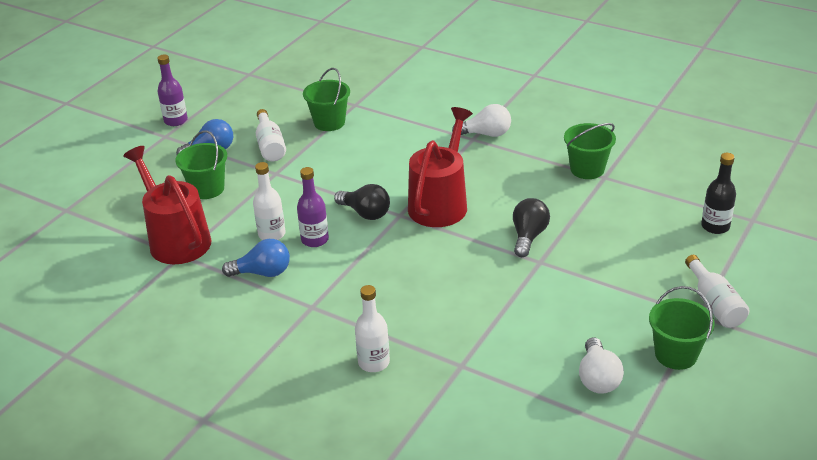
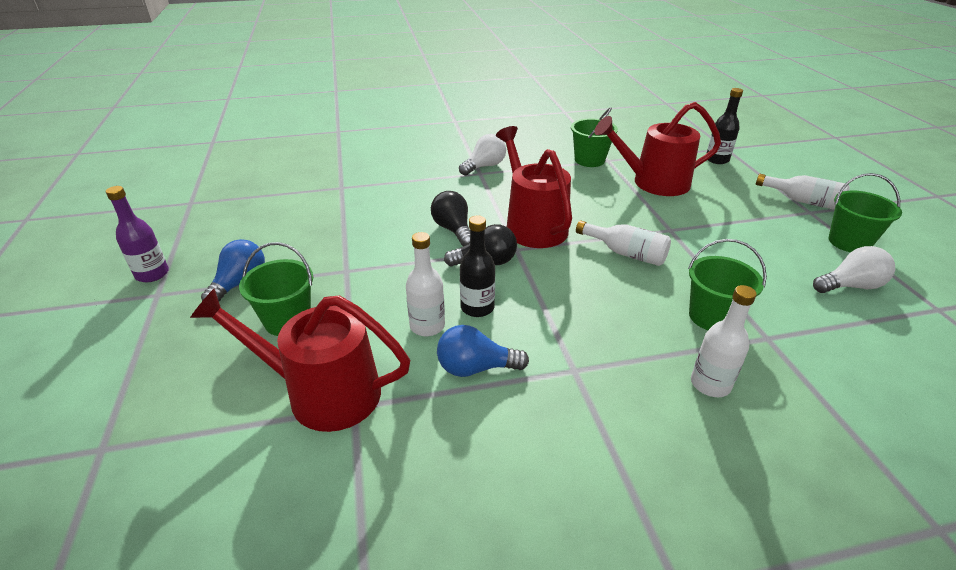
camera: 45 degrees left, 0 degrees up
blue light bulb [222,239,290,277] -> blue light bulb turned 135 degrees counterclockwise [437,325,529,377]
white bottle [256,109,286,161] -> white bottle moved to [576,220,671,266]
purple bottle [297,167,329,247] -> black bottle [460,216,495,317]
green bucket [303,68,350,131] -> green bucket moved to [688,239,767,330]
black light bulb [513,198,550,257] -> black light bulb moved to [431,191,470,246]
white light bulb [579,337,624,394] -> white light bulb turned 60 degrees counterclockwise [813,246,895,293]
none -> red watering can [594,102,721,196]

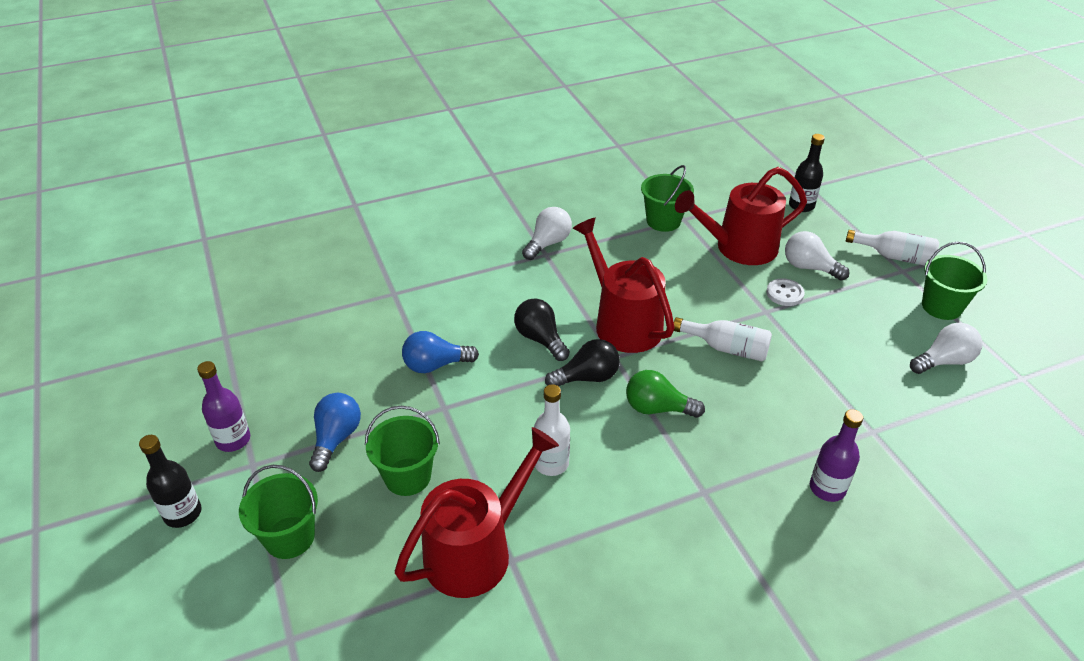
camera: 10 degrees left, 5 degrees up
red watering can [190,288,410,432] -> red watering can turned 135 degrees clockwise [395,427,559,598]
blue light bulb [437,325,529,377] -> blue light bulb moved to [402,331,479,373]
black bottle [460,216,495,317] -> black bottle moved to [139,435,202,528]
green bucket [688,239,767,330] -> green bucket moved to [239,465,318,559]
white bottle [691,285,757,397] -> purple bottle [810,409,863,502]
none -> green light bulb [626,370,705,418]
none -> white button [766,278,805,306]
none -> white light bulb [785,231,849,281]

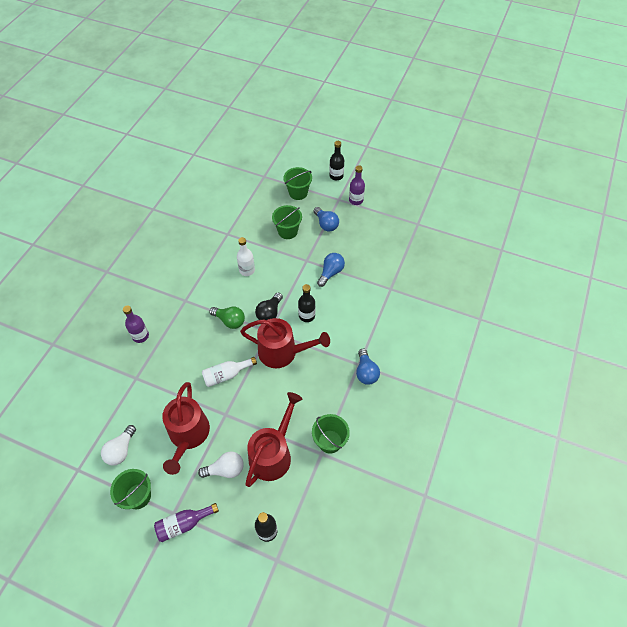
camera: 135 degrees right, 15 degrees up
red watering can [395,427,559,598] -> red watering can moved to [162,382,210,475]
black light bulb [514,299,570,361] -> black bottle [298,284,315,322]
white light bulb [522,207,572,260] -> blue light bulb [356,349,380,385]
green light bulb [626,370,705,418] -> green light bulb turned 60 degrees clockwise [209,307,245,329]
white button [766,278,805,306] -> none
white bottle [846,230,939,266] -> purple bottle [154,503,219,542]

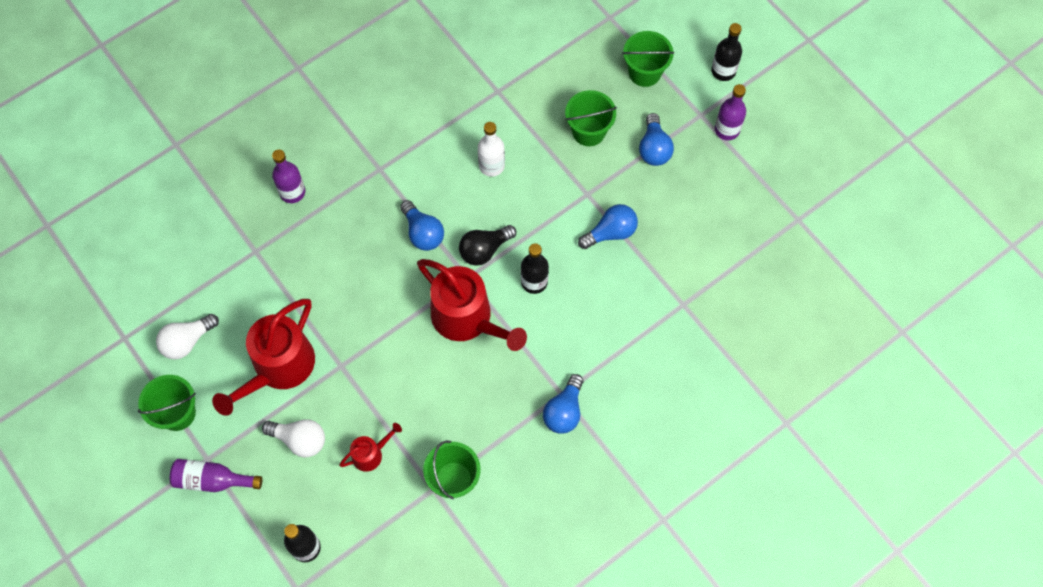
camera: 30 degrees right, 10 degrees up
white bottle [202,357,257,387] -> none
green light bulb [209,307,245,329] -> blue light bulb [400,200,444,251]
red watering can [245,392,302,487] -> red watering can [339,423,402,472], size x0.48

